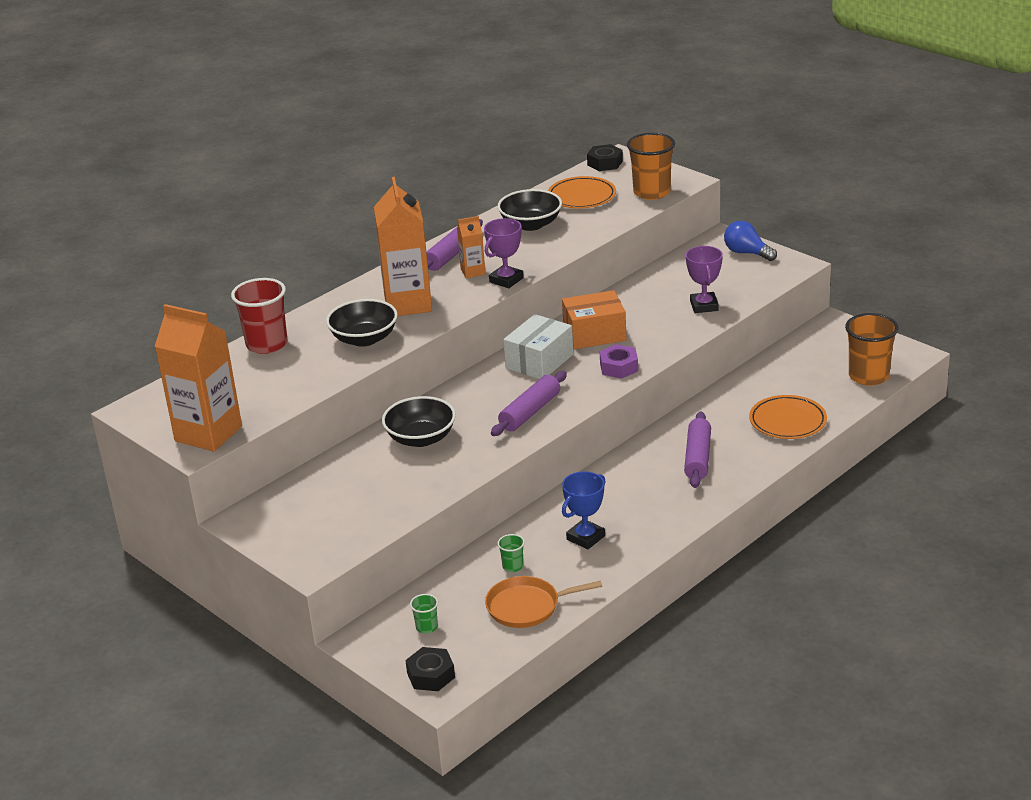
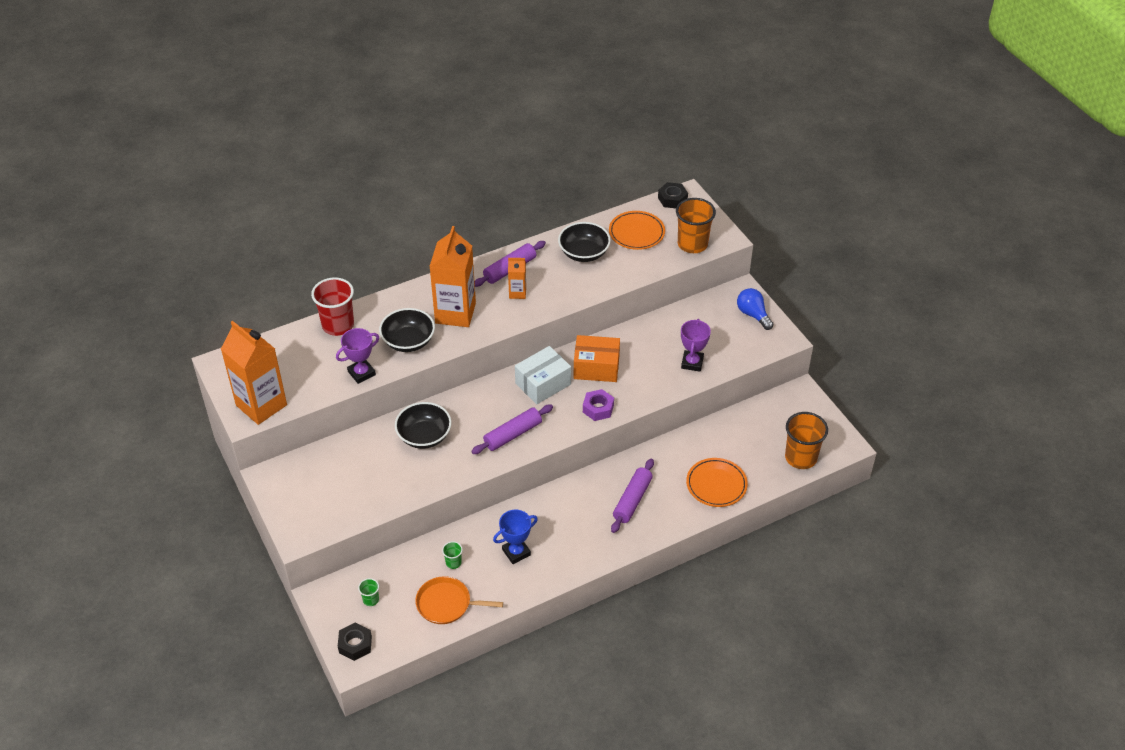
camera: 15 degrees right, 15 degrees up
purple trophy [484,218,524,288] -> purple trophy moved to [336,328,379,384]

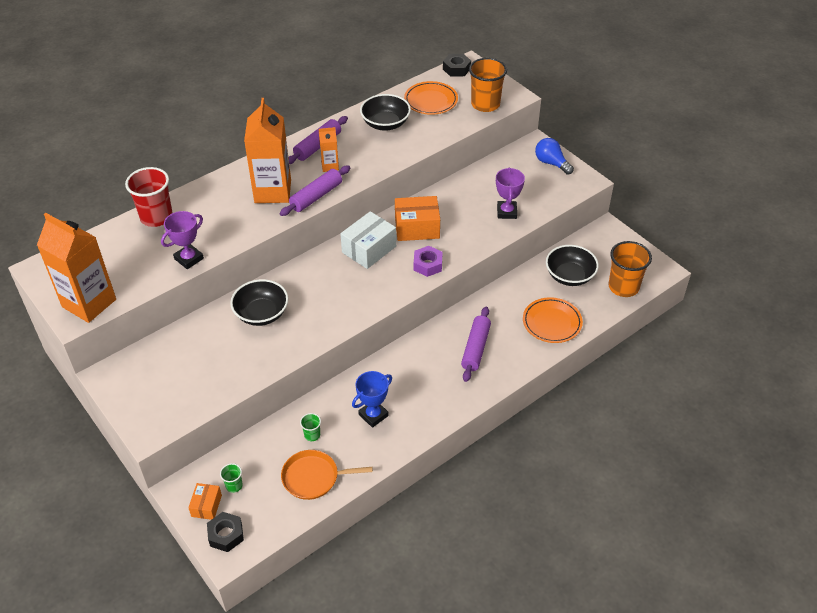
camera: 10 degrees left, 0 degrees up
black bowl [379,308,435,352] -> black bowl moved to [546,245,599,286]
purple rolling pin [471,405,553,454] -> purple rolling pin moved to [280,165,350,216]
none -> orange box [188,483,222,520]

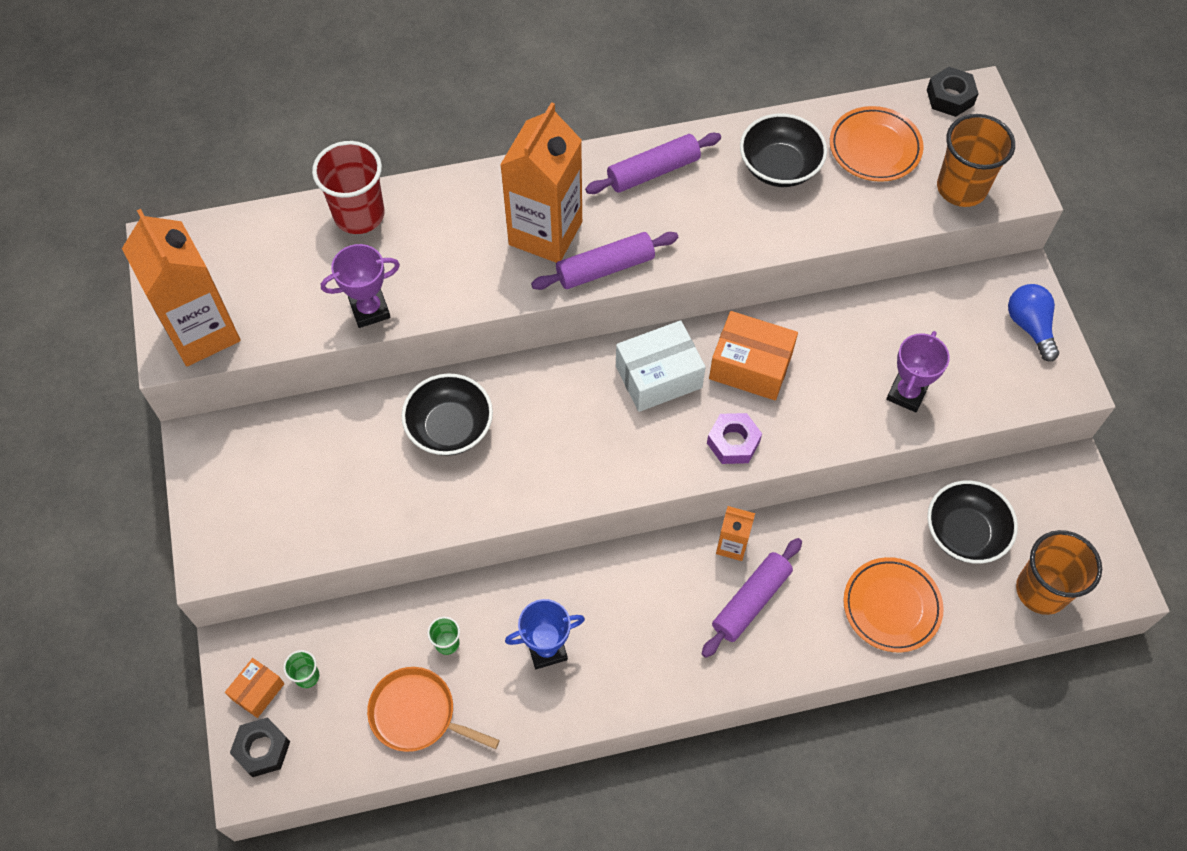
camera: 25 degrees right, 15 degrees up
orange carton [319,127,339,172] -> orange carton moved to [716,506,755,561]

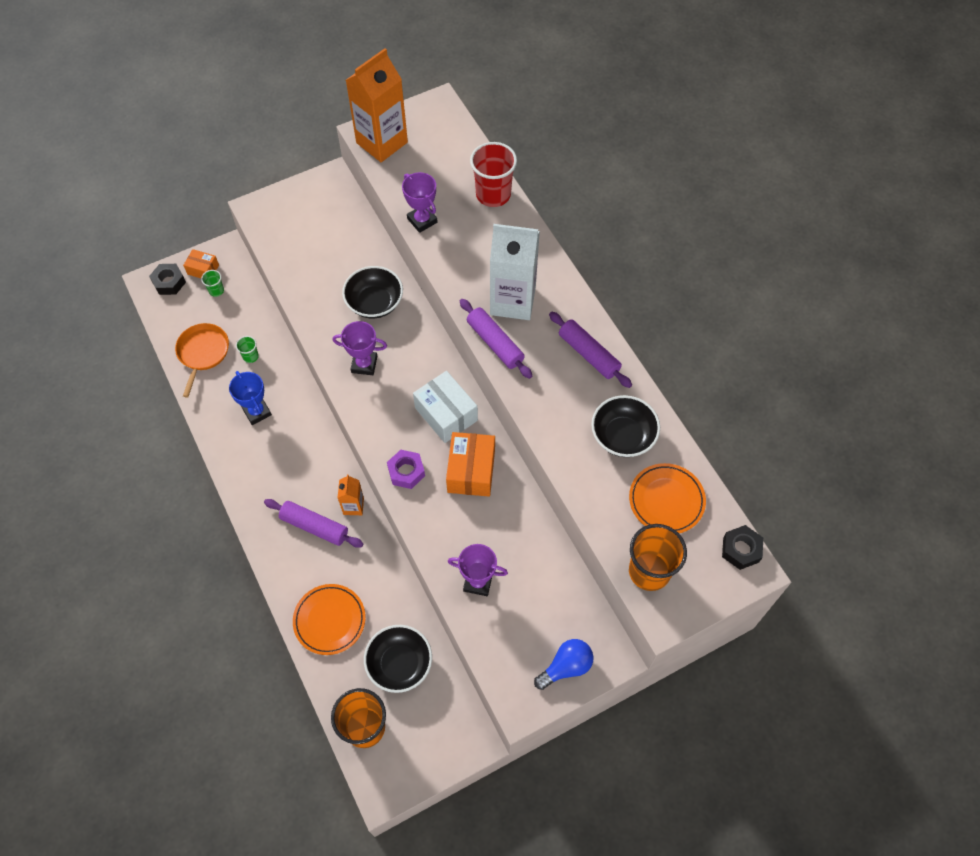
camera: 75 degrees right, 0 degrees up
orange carton [500,102,582,263] -> white carton [490,224,540,320]
none -> purple trophy [333,321,387,375]

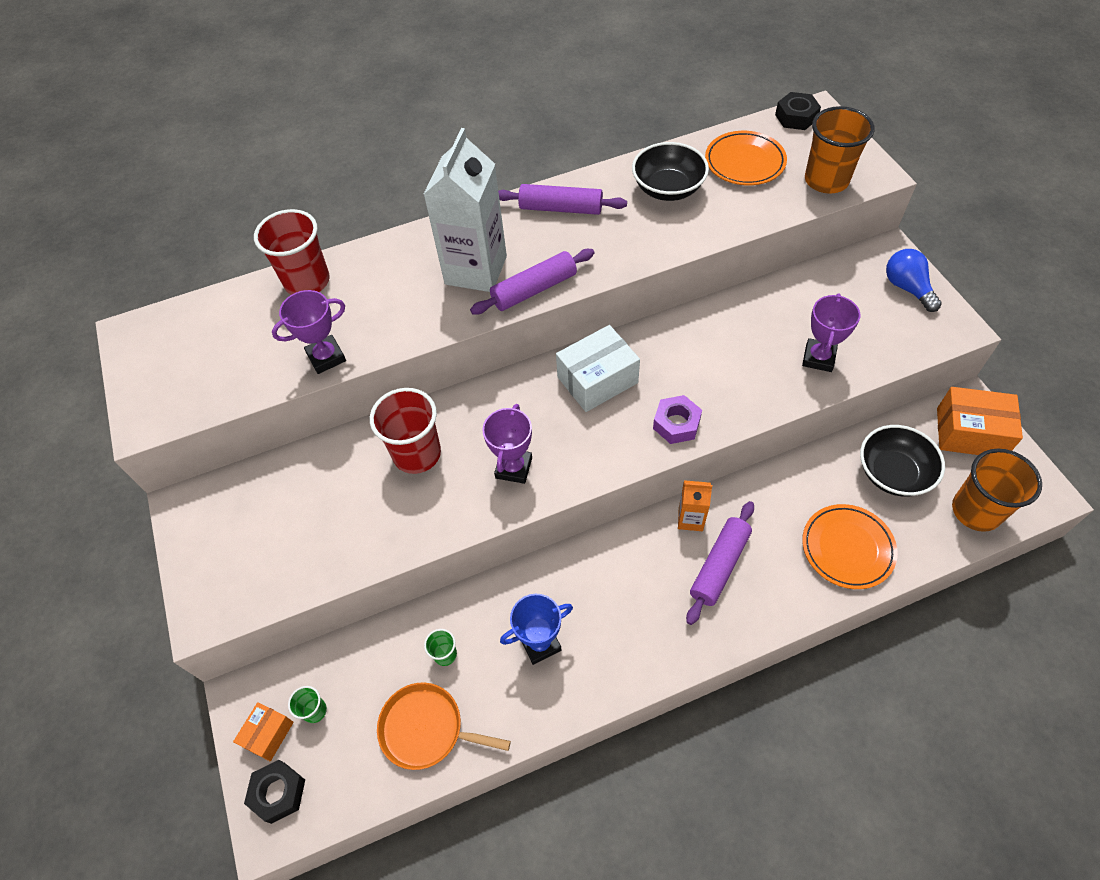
camera: 80 degrees left, 5 degrees down
black bowl [342,266,403,319] -> red cup [370,388,441,474]
orange carton [346,48,408,162] -> none
orange box [446,432,495,497] -> orange box moved to [937,387,1023,455]
purple rolling pin [549,312,632,388] -> purple rolling pin turned 45 degrees clockwise [498,184,627,215]

